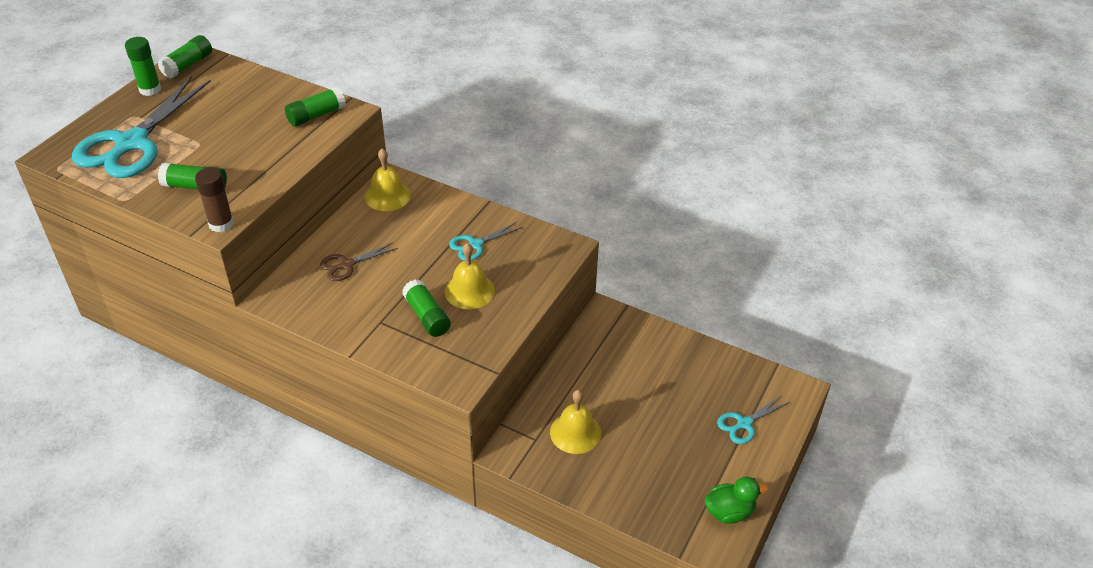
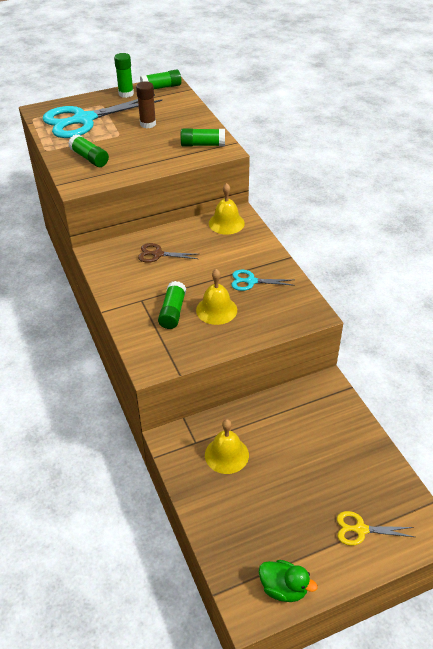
camera: 40 degrees right, 0 degrees up
brown glue stick [195,167,234,232] -> brown glue stick moved to [136,81,156,128]
turquoise scissors [717,395,790,444] -> yellow scissors [337,511,414,546]

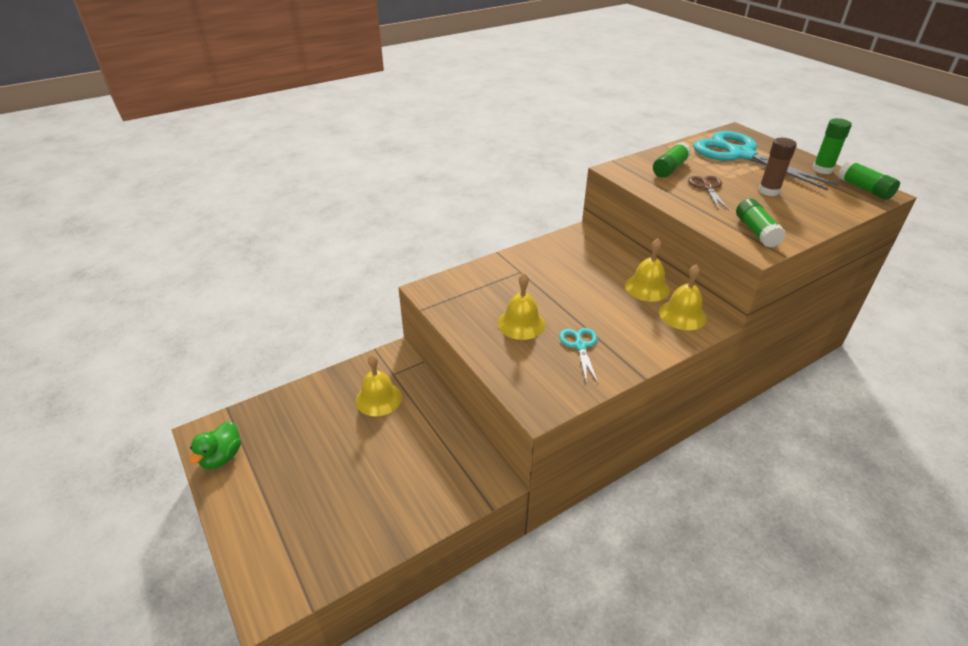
camera: 80 degrees right, 5 degrees down
brown scissors [138,243,198,263] -> brown scissors moved to [688,176,729,211]
green glue stick [158,281,186,329] -> none
yellow scissors [337,511,414,546] -> none
none -> yellow bell [625,239,670,302]

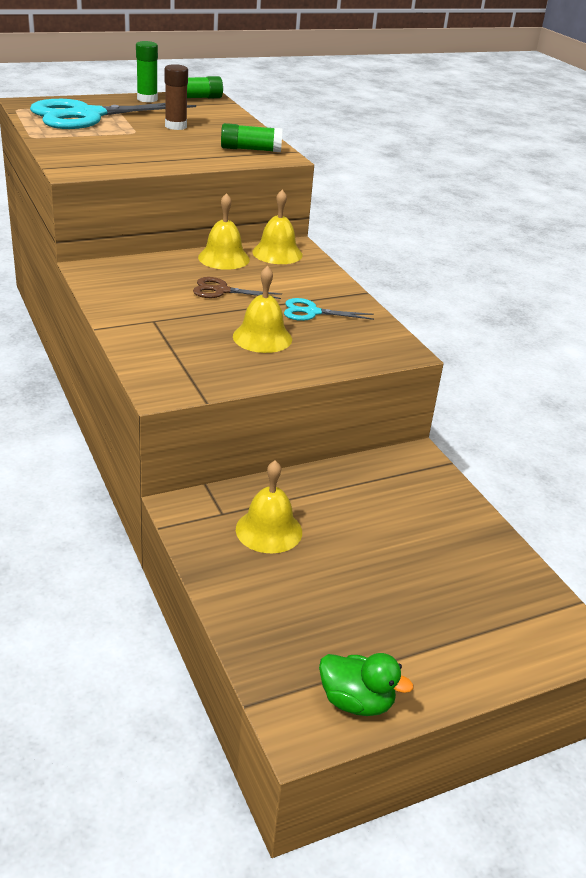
camera: 85 degrees left, 5 degrees down
green glue stick [653,142,691,178] -> none
brown scissors [688,176,729,211] -> brown scissors moved to [193,277,282,299]

